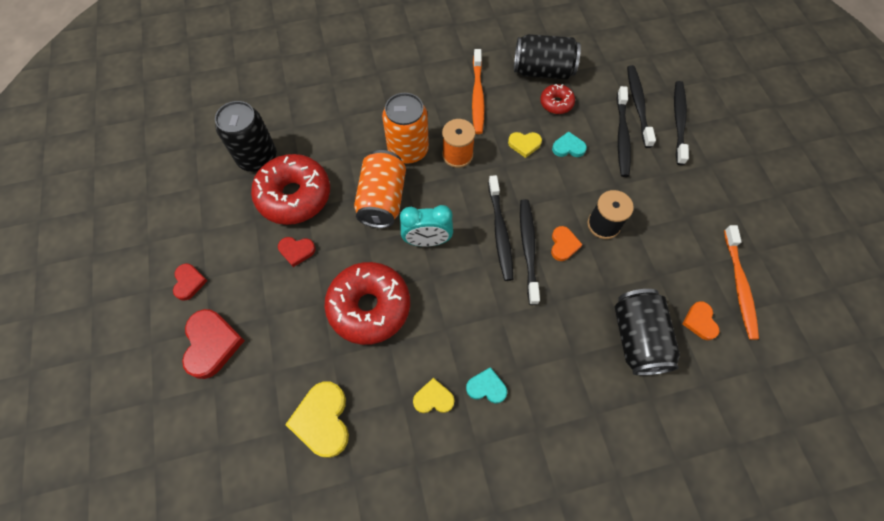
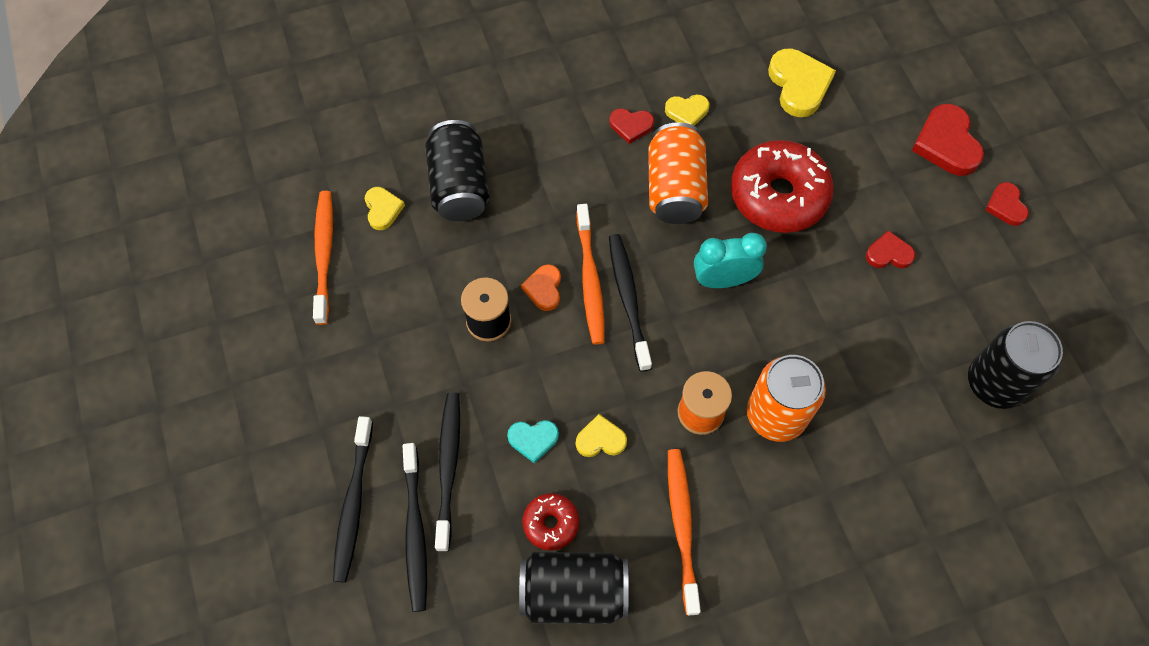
camera: 175 degrees right, 0 degrees up
red donut [251,154,330,225] -> none
orange can [354,150,406,228] -> orange can moved to [648,122,708,224]
turquoise heart [466,367,507,403] -> red heart [609,108,654,144]
black toothbrush [520,199,540,305] -> orange toothbrush [577,204,605,345]
orange heart [683,301,720,340] -> yellow heart [365,187,405,230]

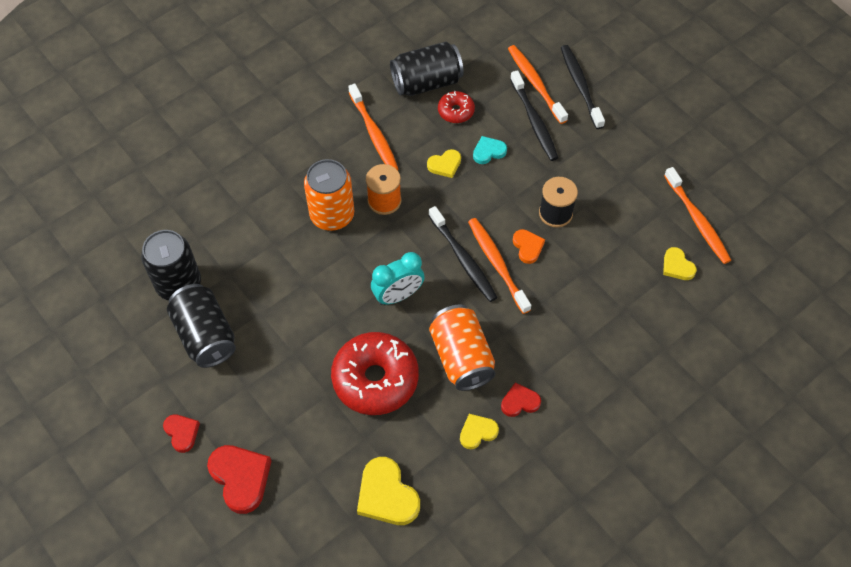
camera: 160 degrees right, 5 degrees down
black toothbrush [403,443,427,612] -> orange toothbrush [508,45,568,124]
black can [425,120,490,221] -> black can moved to [167,284,236,368]
red heart [866,230,915,268] -> none

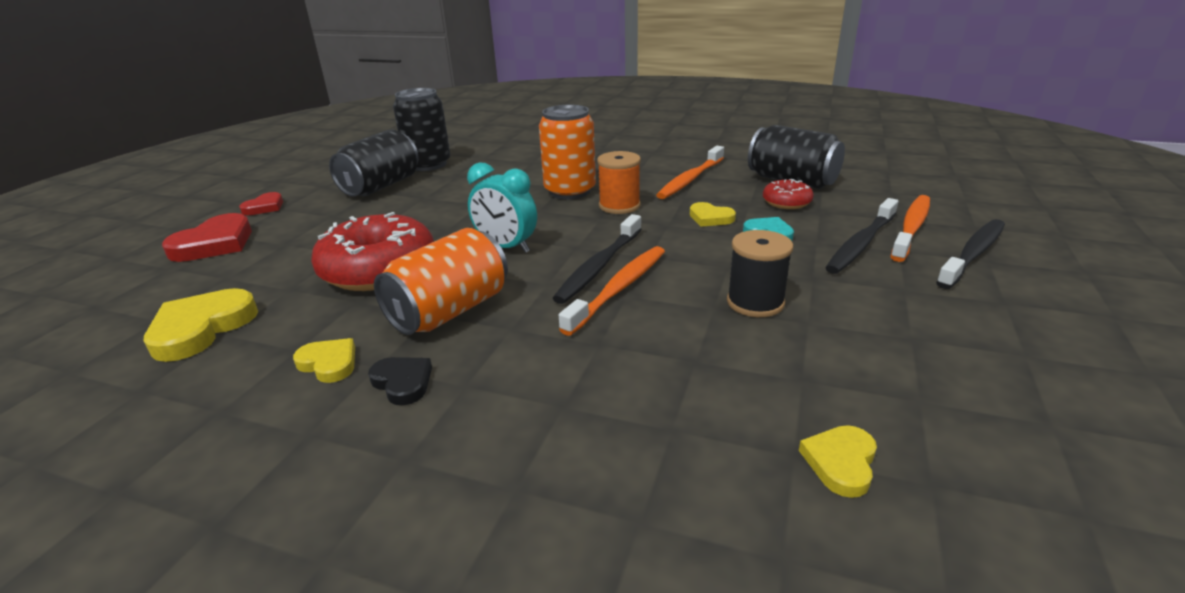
camera: 60 degrees right, 30 degrees down
red heart [501,382,541,417] -> black heart [368,357,432,405]
orange heart [513,229,545,264] -> none
orange toothbrush [664,167,731,264] -> none

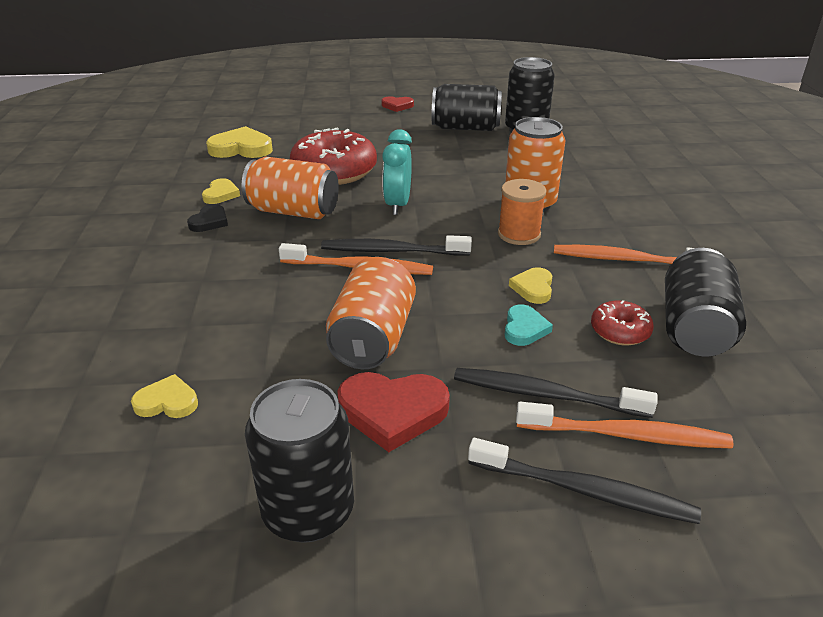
camera: 65 degrees right, 5 degrees up
red heart [162,213,252,262] -> red heart moved to [337,372,450,452]
black spool [727,230,793,317] -> orange can [326,257,416,369]
none -> black can [245,379,354,543]

